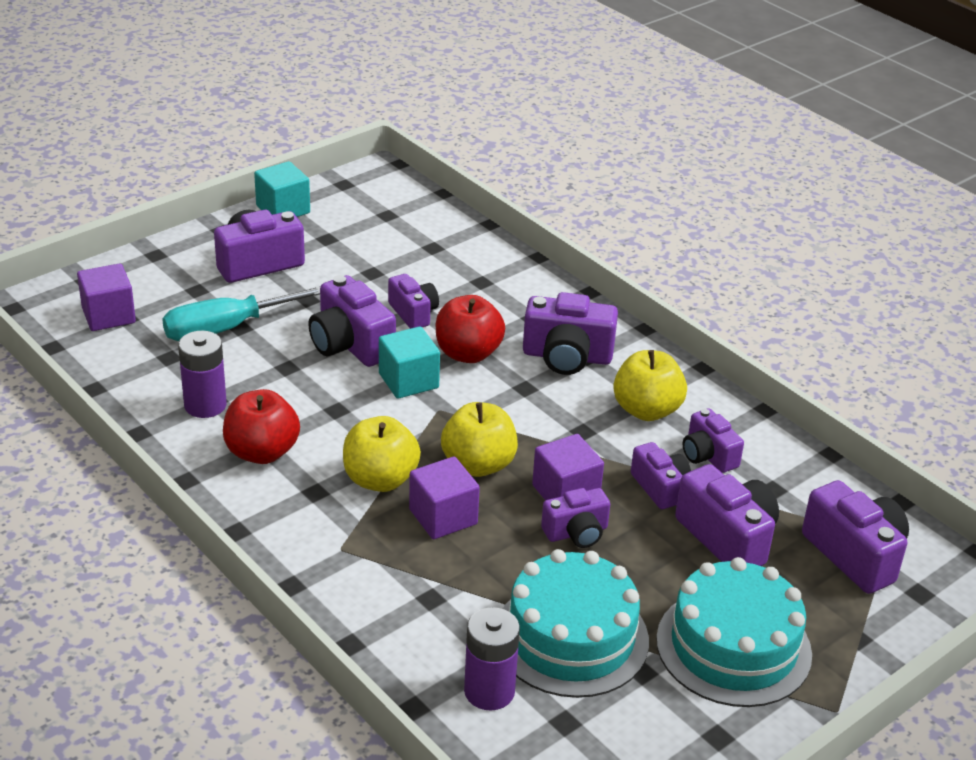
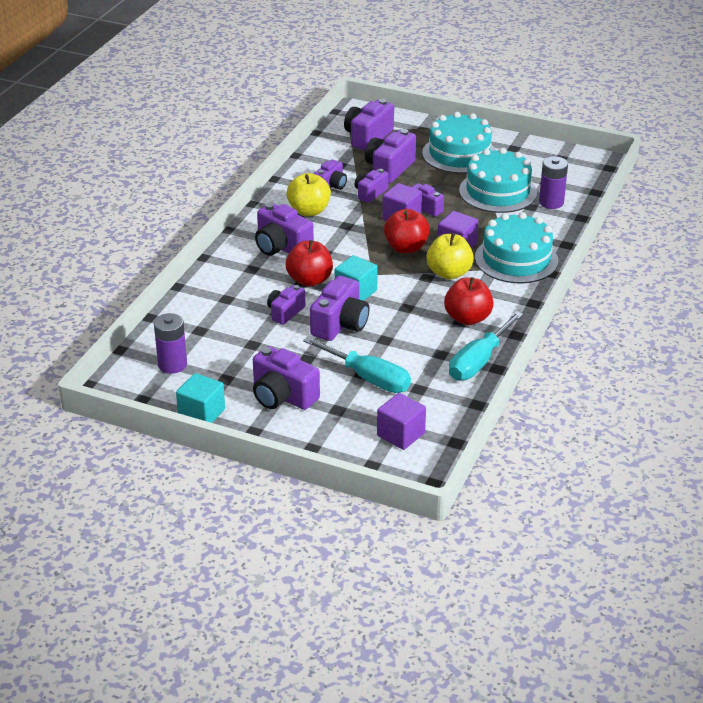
camera: 115 degrees left, 0 degrees up
purple battery [178,330,227,418] -> purple battery moved to [154,313,187,374]
yellow apple [441,402,518,477] -> red apple [384,209,430,253]
purple camera [523,292,618,375] -> purple camera turned 150 degrees clockwise [255,203,314,256]
none -> turquoise screwdriver [449,311,523,381]
none -> turquoise cake [475,212,558,283]

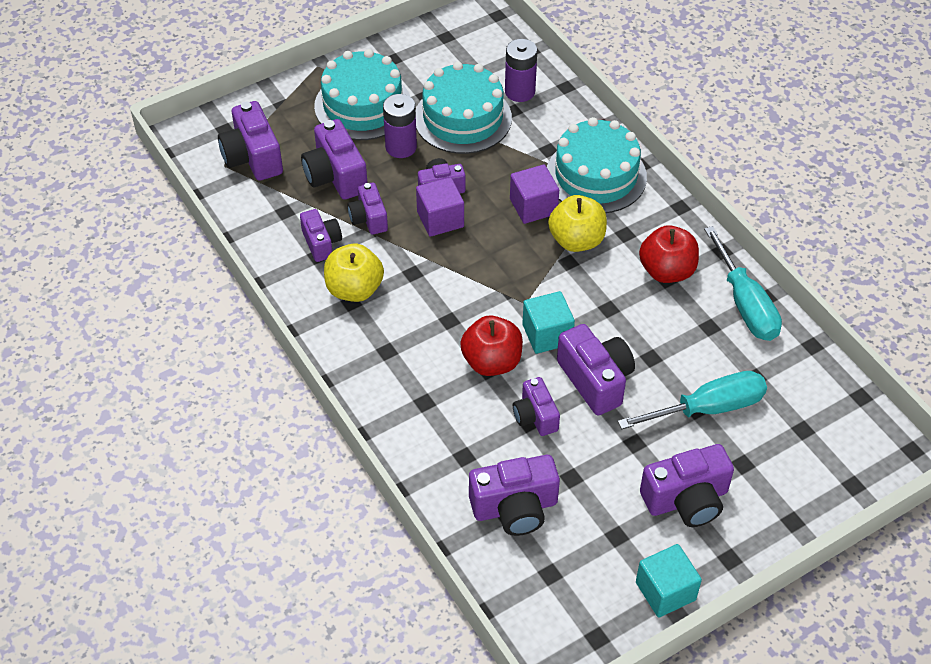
camera: 55 degrees left, 15 degrees up
purple battery [154,313,187,374] -> purple battery moved to [383,94,417,158]
purple camera [255,203,314,256] -> purple camera moved to [469,455,560,536]
purple cube [377,393,426,450] -> none
red apple [384,209,430,253] -> none

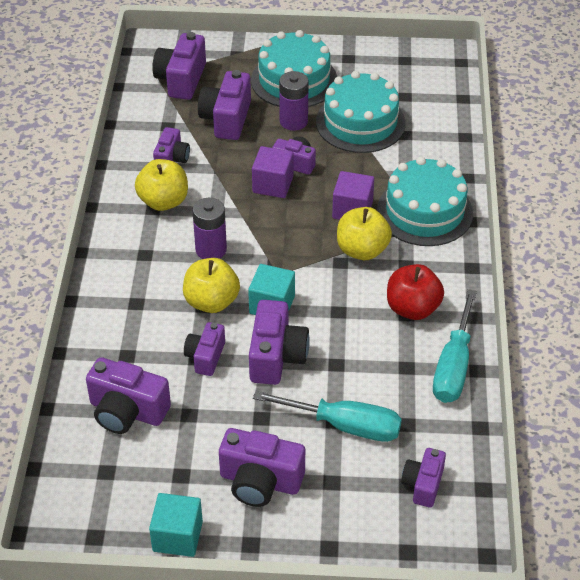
camera: 35 degrees right, 5 degrees down
purple camera [348,183,388,235] -> purple camera moved to [401,448,446,507]
red apple [460,316,523,376] -> yellow apple [183,258,240,313]
purple battery [505,39,537,102] -> purple battery moved to [192,198,227,259]

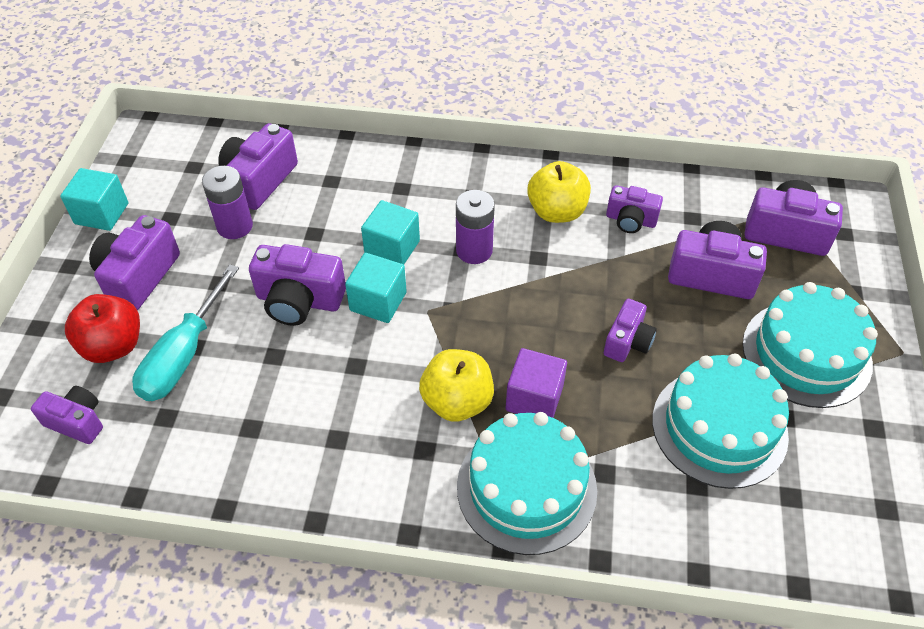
camera: 95 degrees right, 5 degrees up
yellow apple [183,258,240,313] -> turquoise cube [361,200,420,265]
purple camera [184,322,225,376] -> none
purple cube [252,146,294,198] -> none
purple battery [279,71,309,131] -> purple battery moved to [202,166,253,239]
red apple [387,264,444,320] -> red apple moved to [65,294,140,363]
turquoise screwdriver [433,289,477,403] -> none

